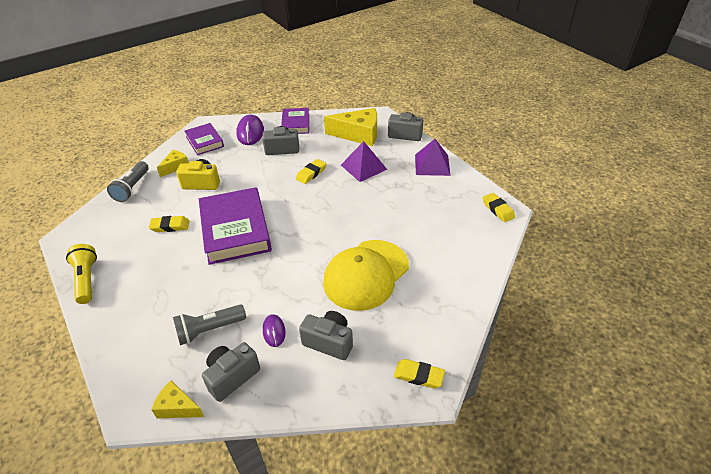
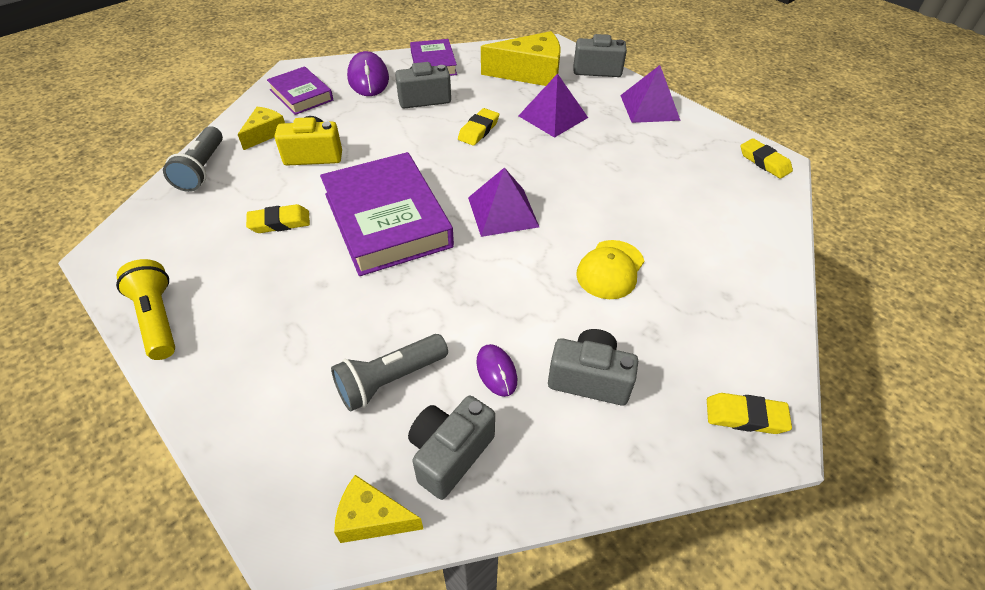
camera: 10 degrees left, 5 degrees up
yellow cap [323,240,409,311] -> yellow cap [576,240,644,299], size x0.55
none -> purple pyramid [468,167,539,237]

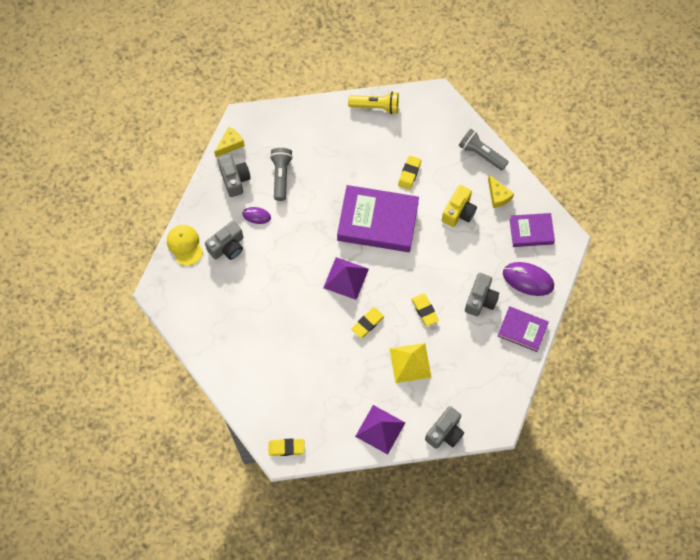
camera: 125 degrees right, 20 degrees up
yellow cheese [481,31,561,86] -> none
purple pyramid [518,73,588,138] -> yellow pyramid [389,343,432,383]
yellow cap [576,240,644,299] -> yellow cap moved to [167,225,203,266]
yellow eraser [707,393,792,434] -> yellow eraser moved to [351,308,384,338]

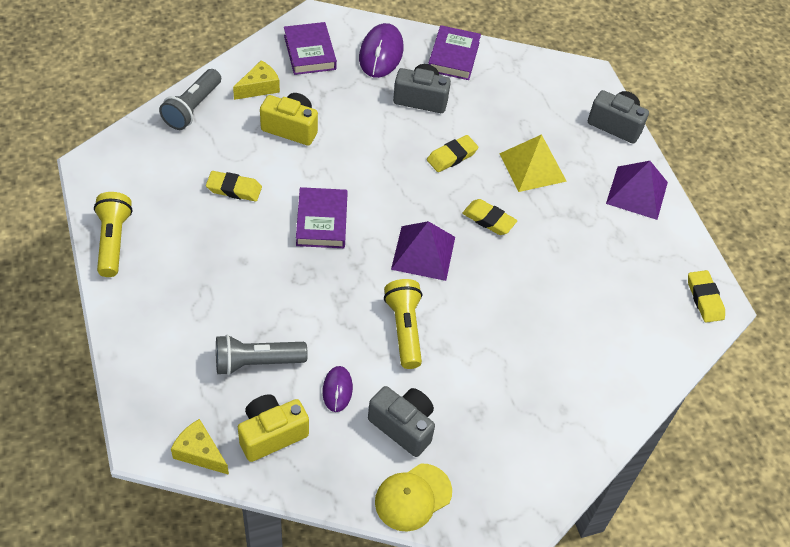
camera: 105 degrees left, 15 degrees down
grey camera [218,155,251,197] -> yellow camera [238,394,309,462]
purple book [337,185,419,252] -> purple book [296,187,348,248], size x0.56
none -> yellow flashlight [384,279,422,369]

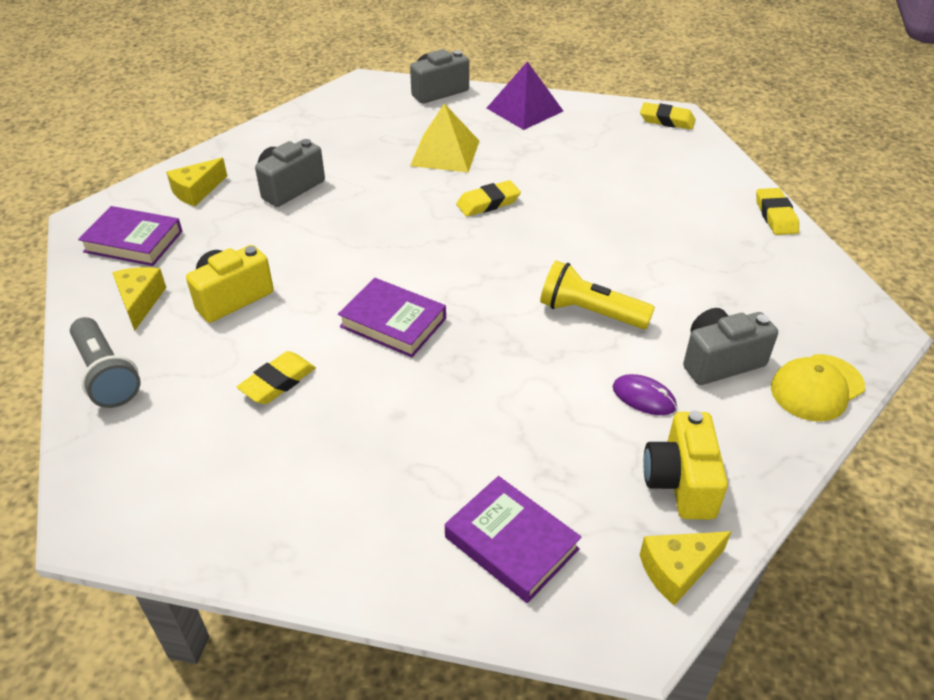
camera: 55 degrees left, 10 degrees down
yellow flashlight [94,192,132,277] -> none
grey flashlight [216,334,308,376] -> none
purple mouse [359,23,404,78] -> yellow cheese [166,158,227,206]
yellow cap [375,464,452,532] -> yellow cap turned 60 degrees clockwise [771,354,865,422]
purple pyramid [391,221,455,281] -> none
yellow eraser [427,135,479,172] -> yellow eraser moved to [756,188,799,235]
purple book [428,25,481,80] -> purple book moved to [445,476,581,603]

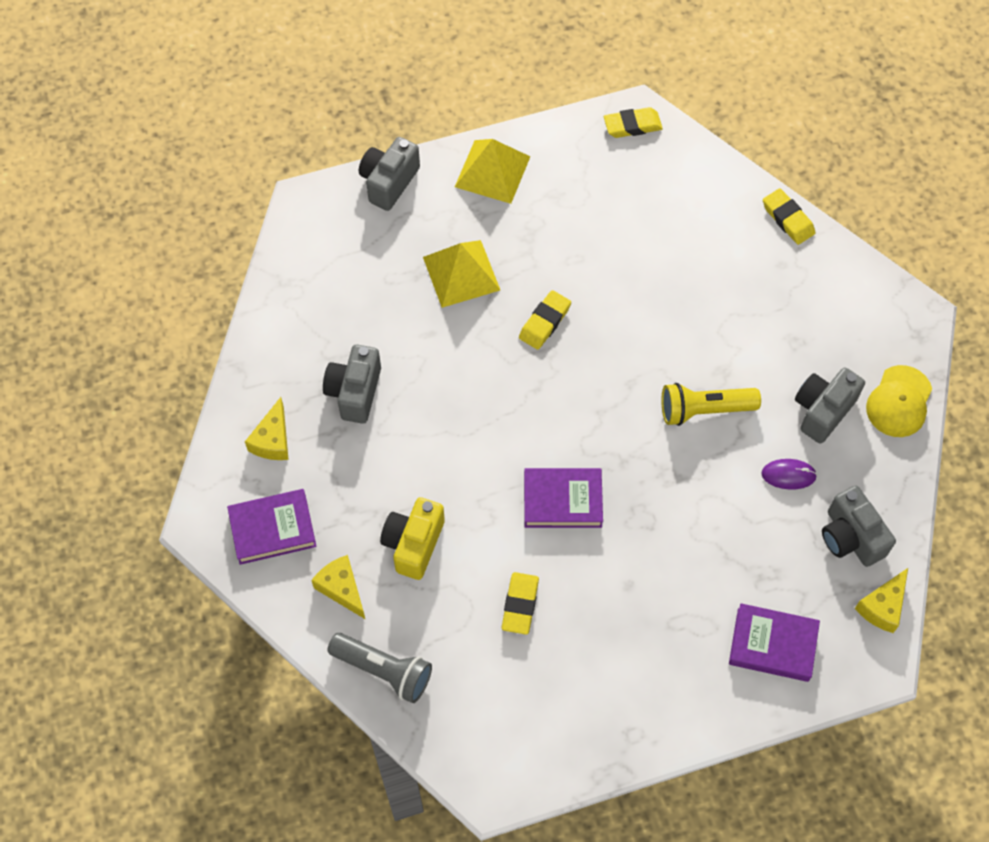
camera: 30 degrees left, 20 degrees up
purple pyramid [487,61,563,130] -> yellow pyramid [455,139,531,204]
yellow camera [643,411,728,520] -> grey camera [822,485,896,567]

